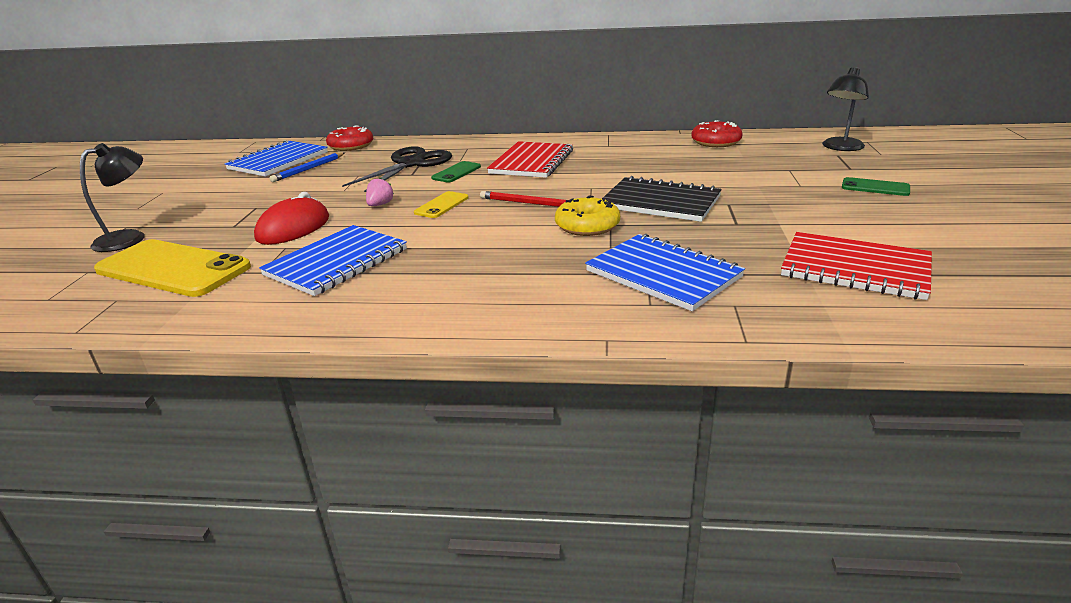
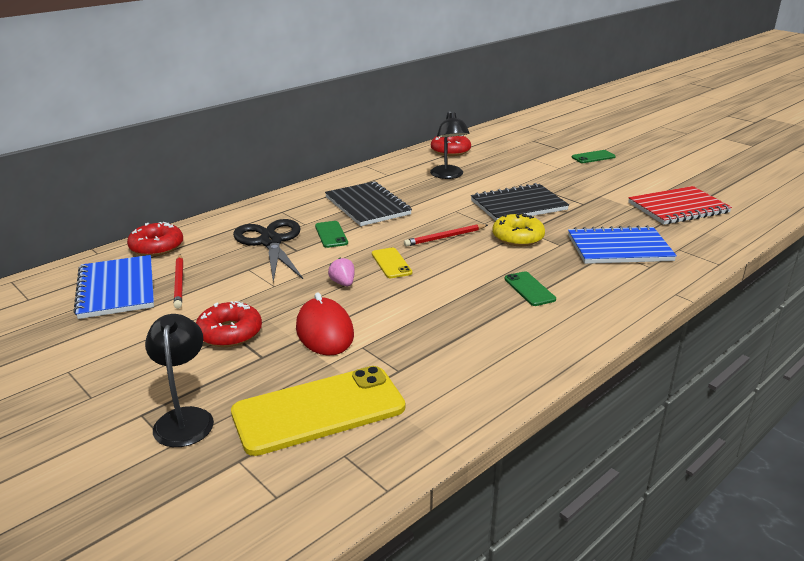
camera: 50 degrees left, 0 degrees up
blue notebook [259,225,407,296] -> none
blue pencil [269,152,345,182] -> red pencil [174,254,183,309]
red notebook [487,141,573,178] -> black notebook [325,181,412,226]
black lamp [822,67,869,151] -> black lamp moved to [430,111,470,179]
none -> red donut [196,301,262,347]
none -> green phone [504,271,556,306]

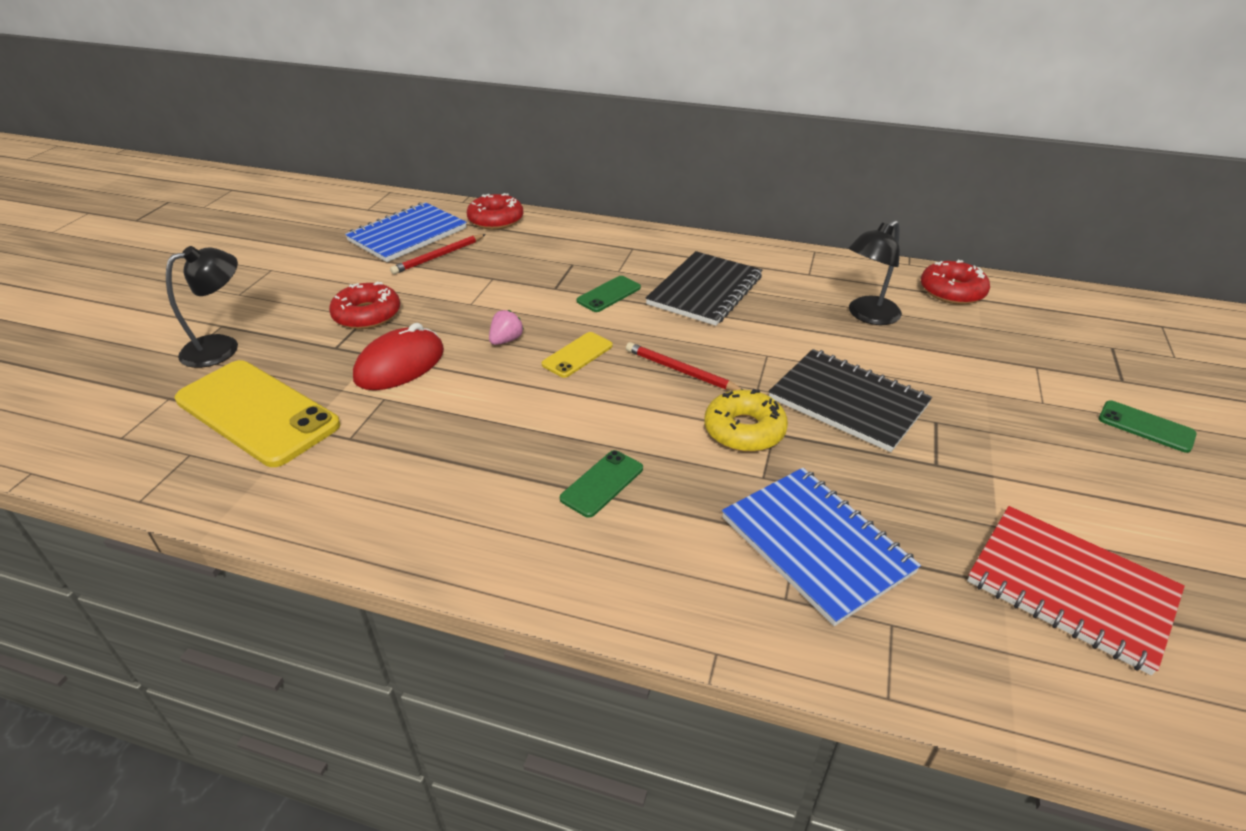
camera: 60 degrees right, 10 degrees up
black scissors [233,219,303,282] -> none

